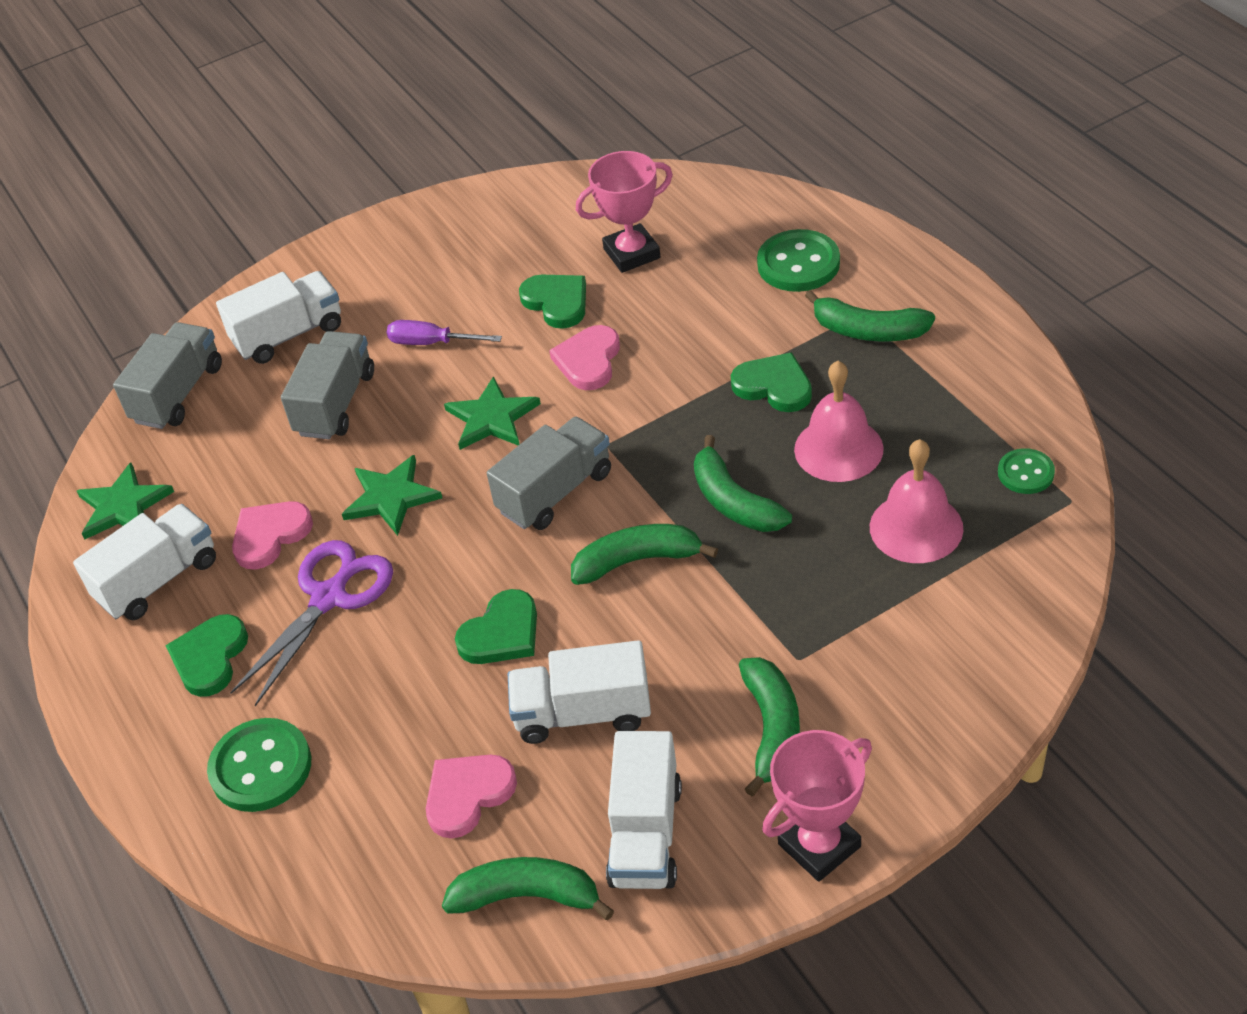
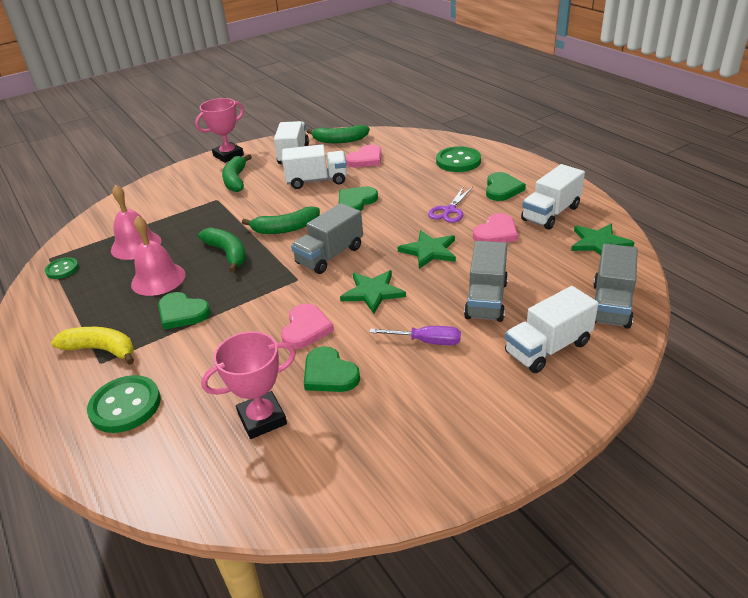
camera: 175 degrees right, 10 degrees down
purple scissors [230,540,393,706] -> purple scissors [428,186,473,223], size x0.67
green banana [805,290,935,342] -> yellow banana [51,327,134,365]

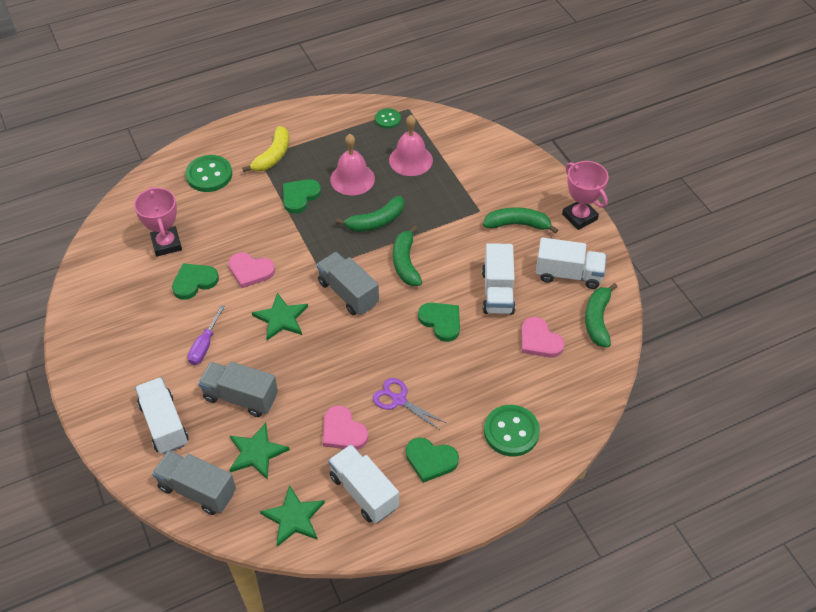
camera: 95 degrees right, 15 degrees up
green star [398,230,456,269] -> green star moved to [230,423,290,480]

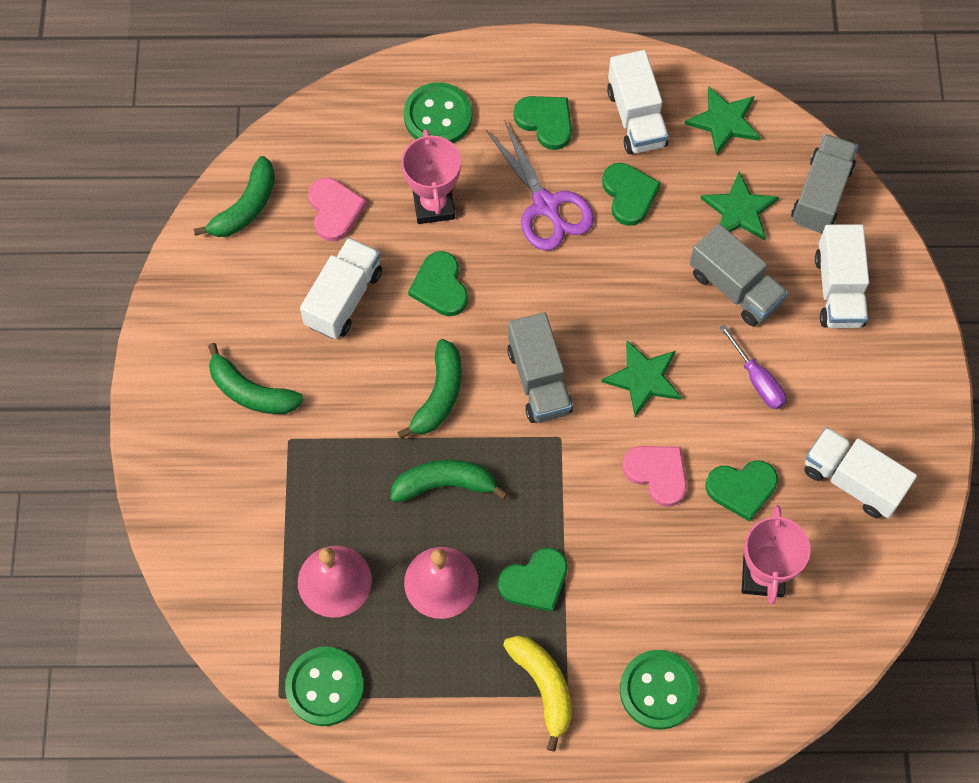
camera: 155 degrees left, 15 degrees up
grey truck [152,450,236,515] -> grey truck turned 120 degrees counterclockwise [791,134,858,233]
purple screwdriver [188,305,225,365] -> purple screwdriver turned 105 degrees clockwise [719,324,786,409]
yellow banana [242,126,289,172] -> yellow banana turned 105 degrees clockwise [503,636,572,752]
pink heart [323,405,368,450] -> green heart [602,163,661,226]
purple scissors [372,378,446,430] -> purple scissors [486,120,594,251], size x1.50
green button [375,108,401,129] -> green button [285,647,364,726], size x1.69
white truck [536,237,606,289] -> white truck moved to [804,427,917,518]
pink trophy [562,161,609,230] -> pink trophy moved to [402,129,461,224]

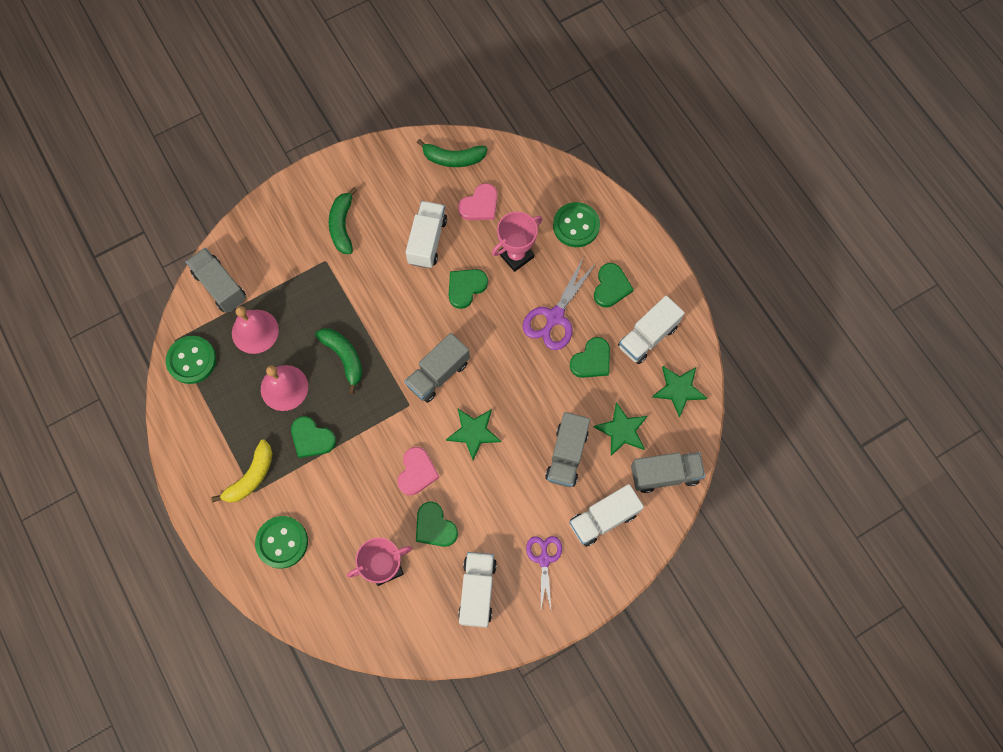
camera: 60 degrees right, 5 degrees up
white truck [300,238,382,339] -> white truck turned 75 degrees counterclockwise [405,201,447,268]
green banana [397,339,462,439] -> none
purple screwdriver [719,324,786,409] -> none
none -> grey truck [186,248,246,313]
none -> purple scissors [526,536,562,609]

